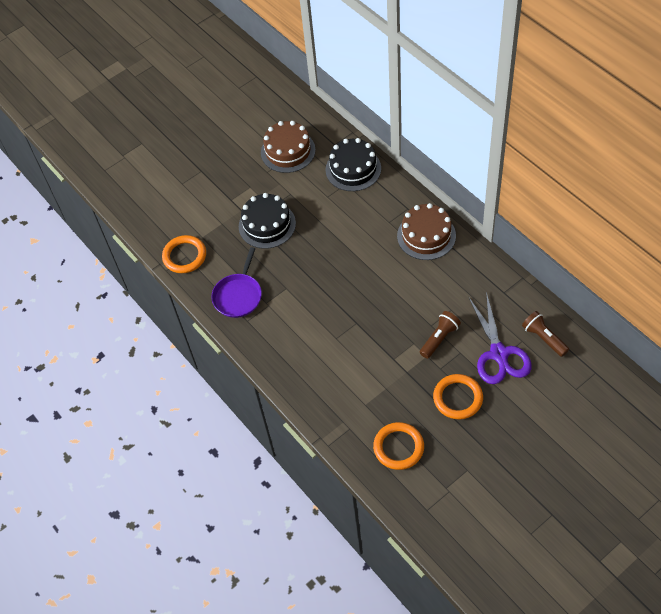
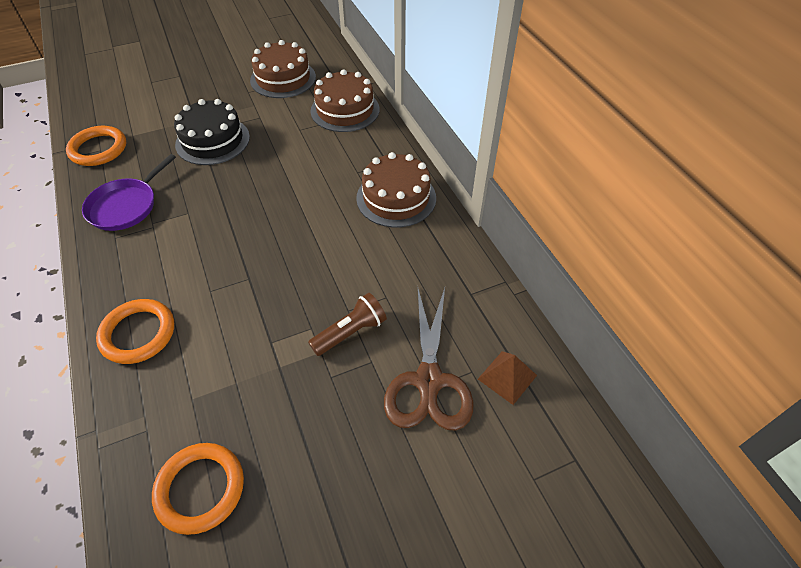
camera: 10 degrees right, 5 degrees down
black cake [326,138,381,191] -> brown cake [310,69,380,132]
orange ring [433,374,483,419] -> orange ring moved to [96,299,174,364]
purple scissors [469,292,532,384] -> brown scissors [384,288,474,431]
brown flashlight [522,311,569,357] -> brown pyramid [478,351,537,405]

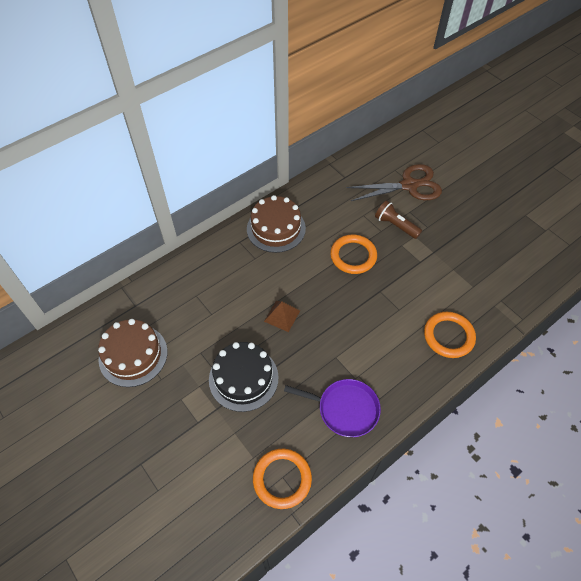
camera: 105 degrees left, 5 degrees up
orange ring [152,443,244,535] -> orange ring moved to [330,234,377,274]
brown cake [310,69,380,132] -> none
brown pyramid [478,351,537,405] -> brown pyramid moved to [264,301,300,332]

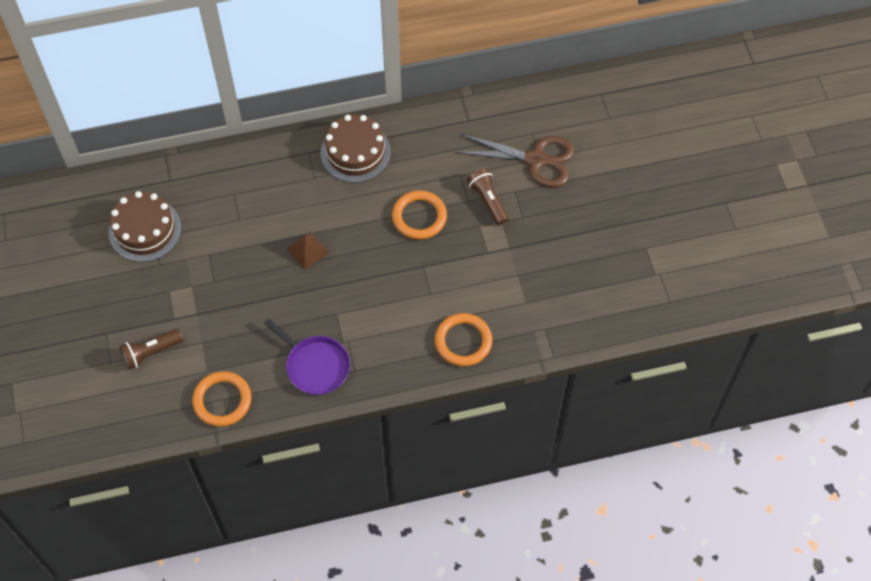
camera: 25 degrees right, 5 degrees up
black cake [209,342,279,412] -> none
none -> brown flashlight [119,329,183,370]

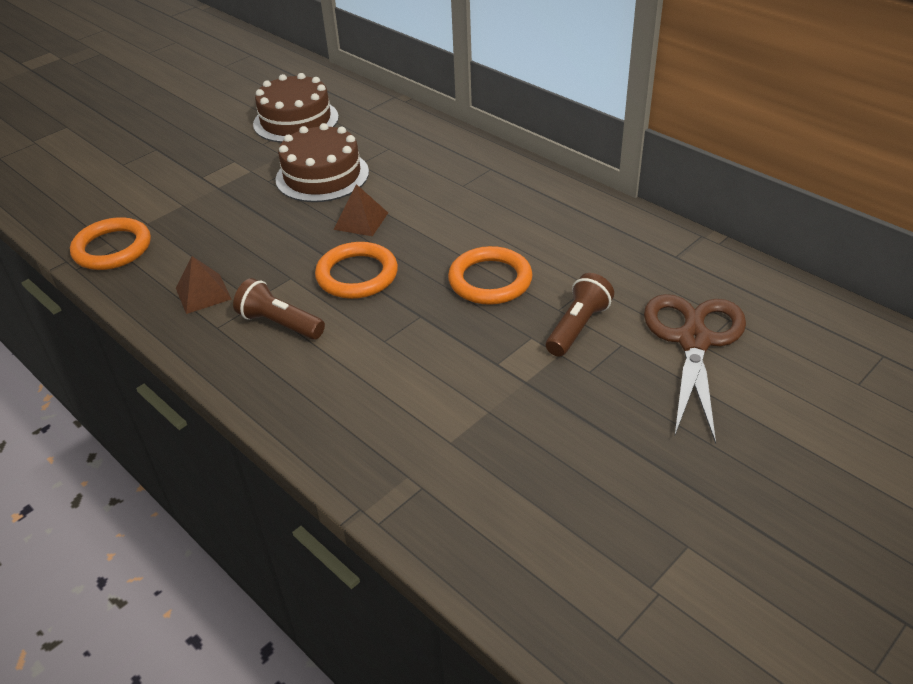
camera: 60 degrees right, 20 degrees down
brown flashlight [119,329,183,370] -> brown flashlight moved to [233,278,325,340]
purple pan [264,318,350,395] -> brown pyramid [176,256,232,314]
brown cake [321,115,391,183] -> brown cake moved to [276,123,369,202]
orange ring [435,313,492,366] -> orange ring moved to [315,242,398,299]
brown scissors [456,134,575,187] -> brown scissors turned 150 degrees counterclockwise [644,294,746,444]

